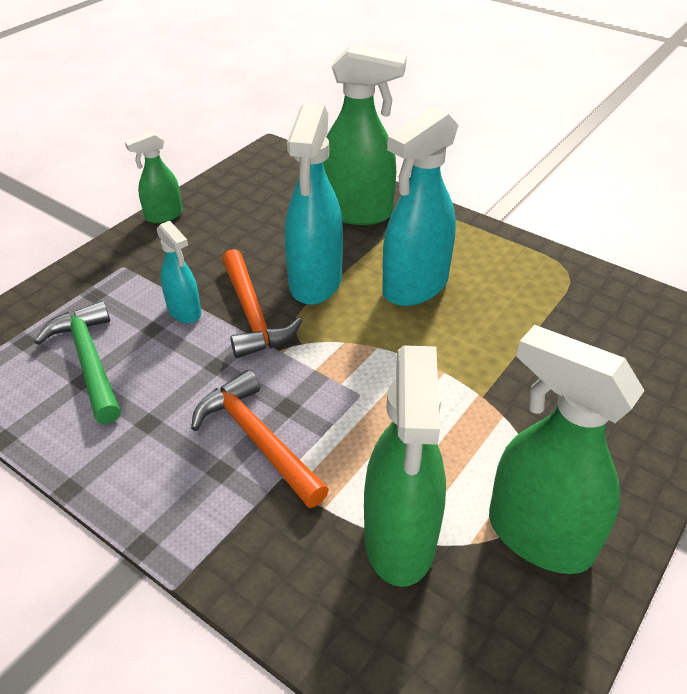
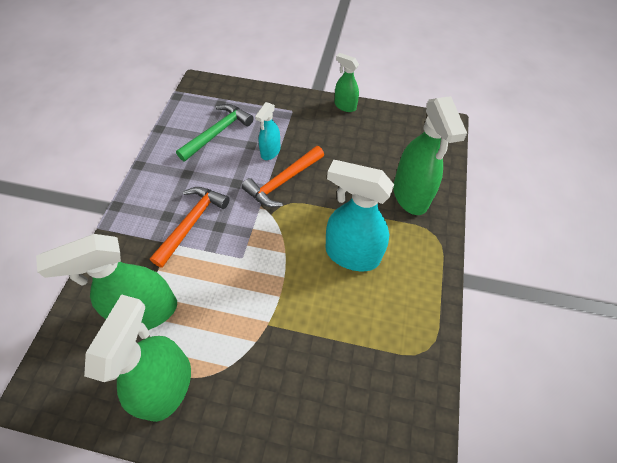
camera: 65 degrees right, 15 degrees up
turquoise spray bottle [285,104,343,305] -> none

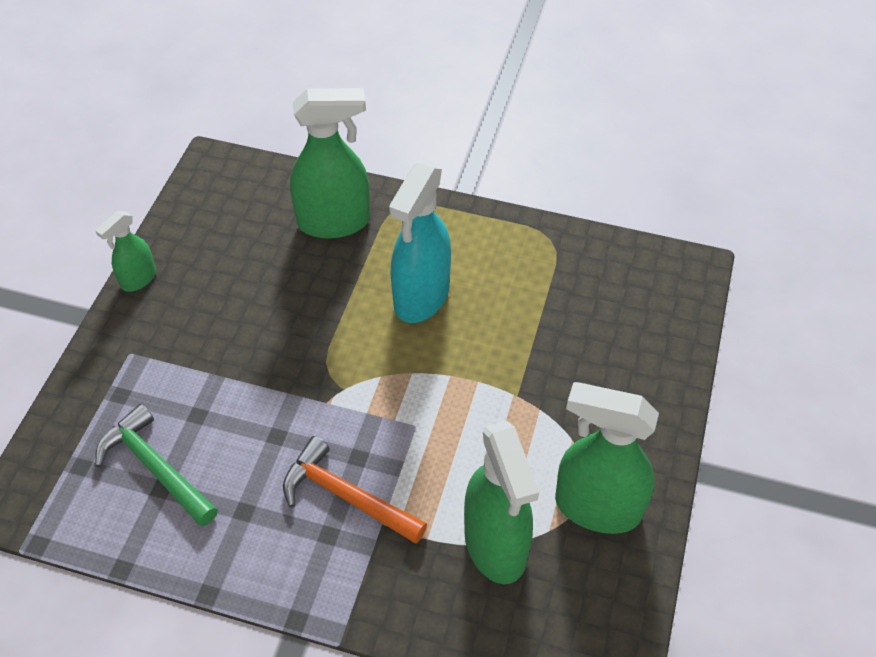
camera: 85 degrees left, 5 degrees down
orange hammer [242,146,324,207] -> none
turquoise spray bottle [255,102,281,160] -> none

